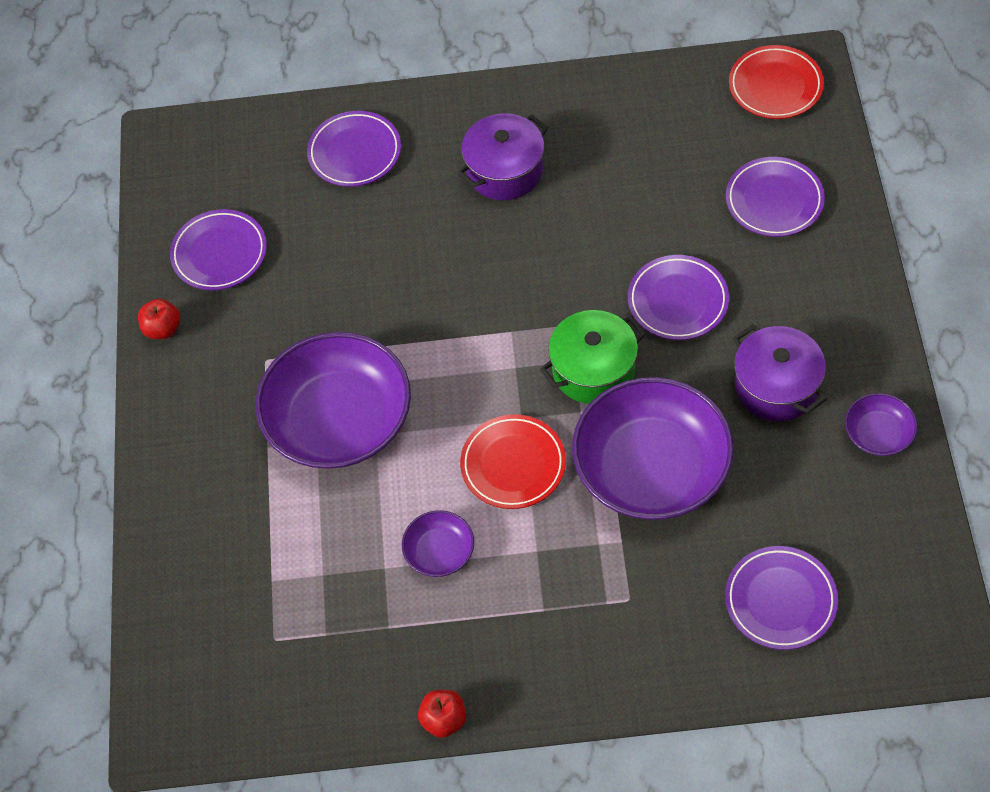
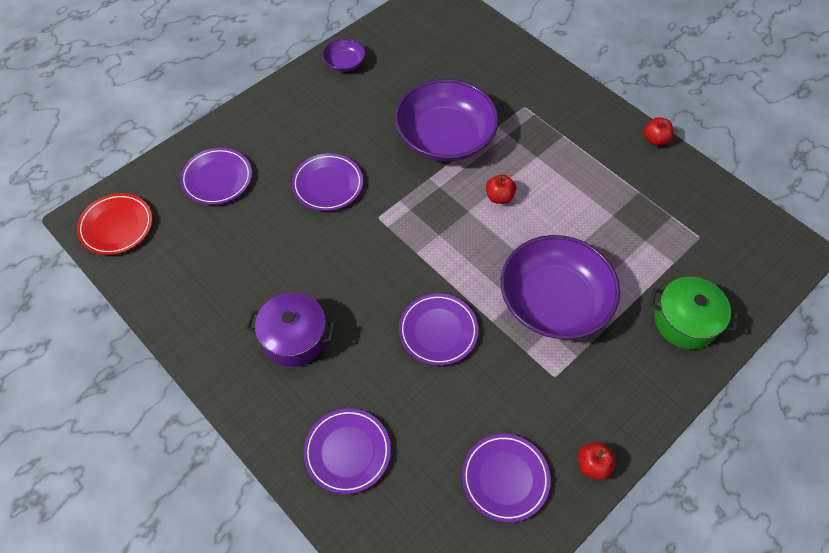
camera: 135 degrees left, 0 degrees up
purple bowl [402,510,474,577] -> none
red plate [460,414,566,509] -> red apple [486,174,516,204]
green pot [540,310,646,404] -> green pot moved to [650,277,739,349]
purple plate [725,546,838,650] -> purple plate moved to [399,293,479,366]
purple pot [733,324,827,421] -> none

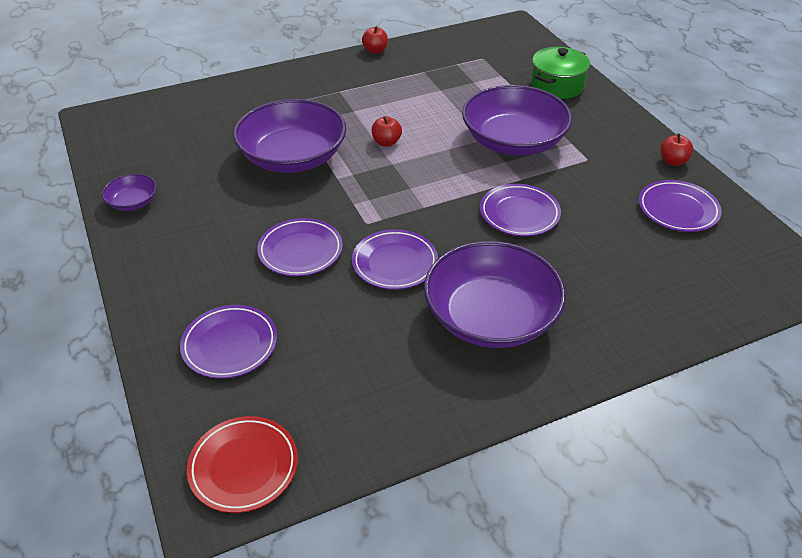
camera: 70 degrees left, 15 degrees down
purple pot [246,292,336,367] -> purple bowl [424,241,566,348]
purple plate [304,408,391,494] -> purple plate moved to [352,229,438,290]

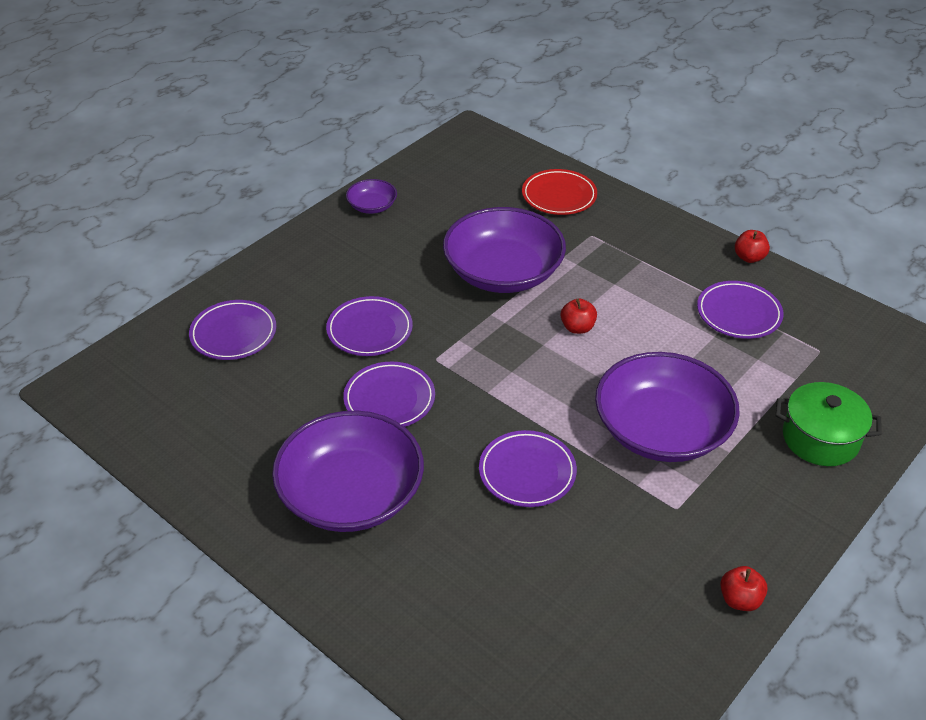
camera: 65 degrees right, 0 degrees up
red plate [187,416,298,513] -> red plate moved to [522,169,597,215]
purple plate [639,180,722,232] -> purple plate moved to [697,281,784,339]

